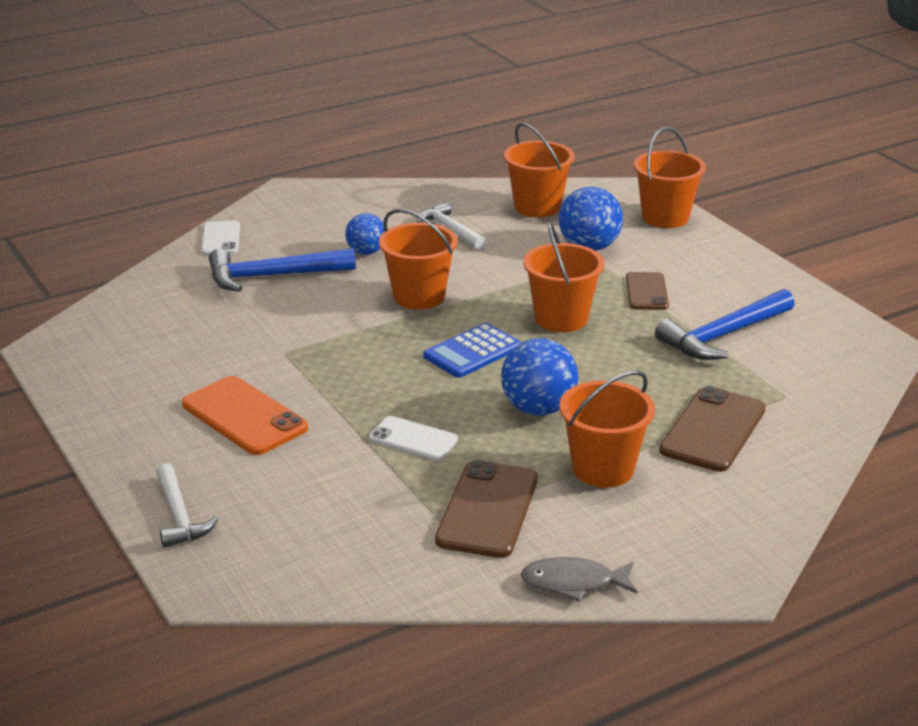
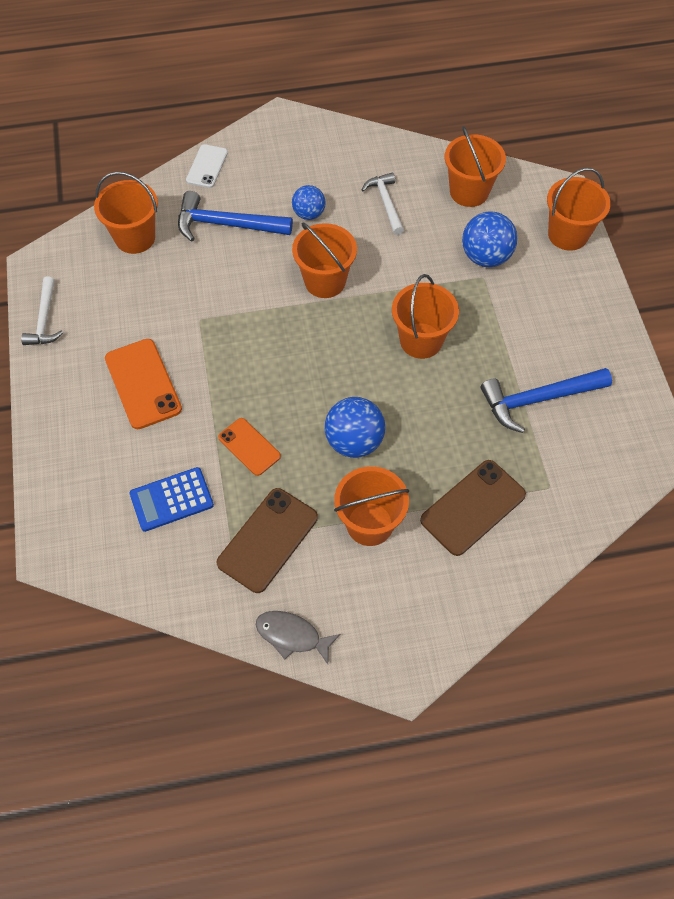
camera: 20 degrees right, 30 degrees up
white hammer [156,463,219,548] -> white hammer moved to [21,277,63,345]
white phone [369,416,458,461] -> orange phone [218,418,281,476]
blue calculator [423,323,521,378] -> blue calculator moved to [130,467,214,532]
brown phone [626,272,669,310] -> none
none -> orange bucket [94,172,158,254]

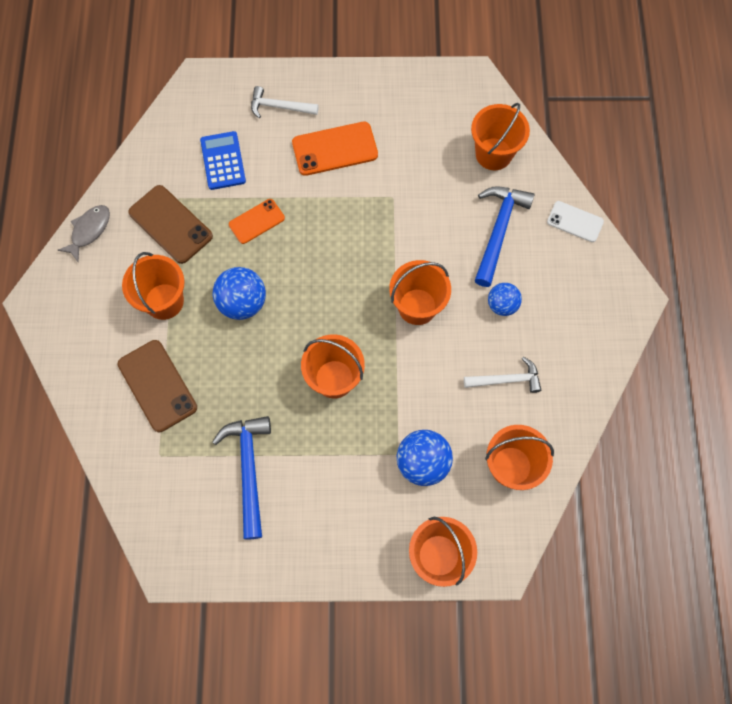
camera: 100 degrees right, 10 degrees up
white hammer [21,277,63,345] -> white hammer moved to [251,86,319,118]

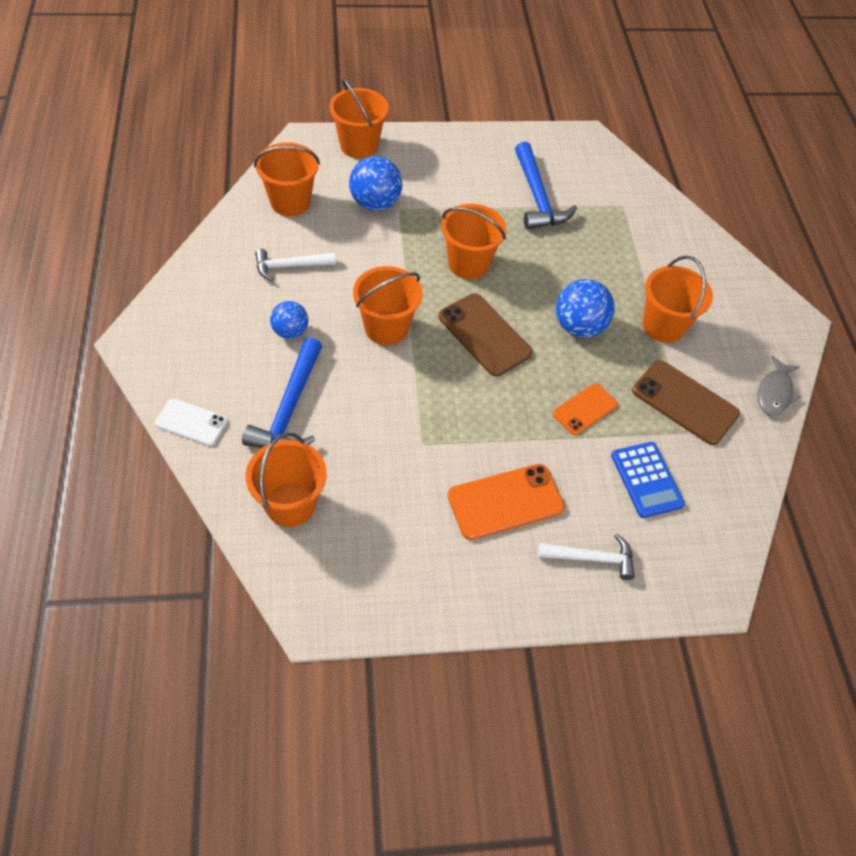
camera: 170 degrees right, 15 degrees down
brown phone [118,340,197,432] -> brown phone moved to [438,293,533,376]

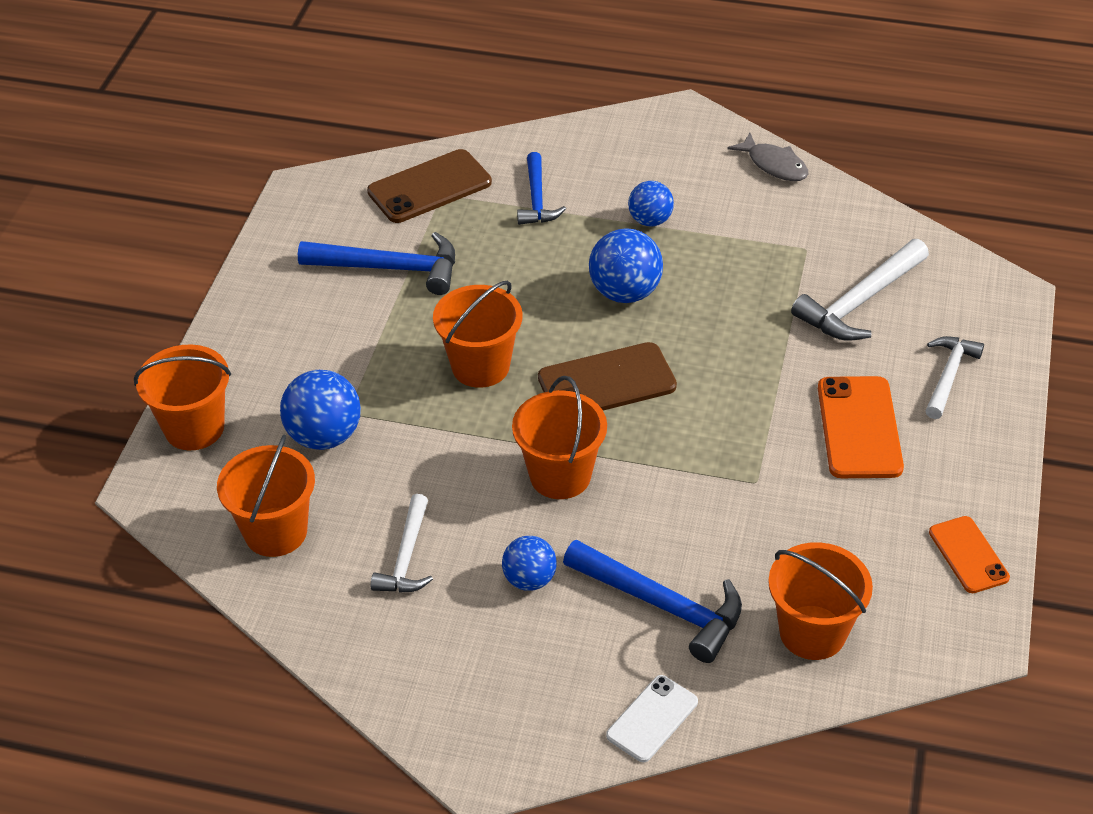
camera: 65 degrees left, 10 degrees down
orange phone [553,383,618,435] -> orange phone moved to [929,516,1010,593]
blue calculator [611,442,685,518] -> white hammer [791,239,929,341]
brown phone [632,360,740,445] -> brown phone moved to [367,149,492,223]
orange bucket [643,256,713,343] -> blue ball [628,181,674,226]
none -> blue hammer [517,152,566,225]

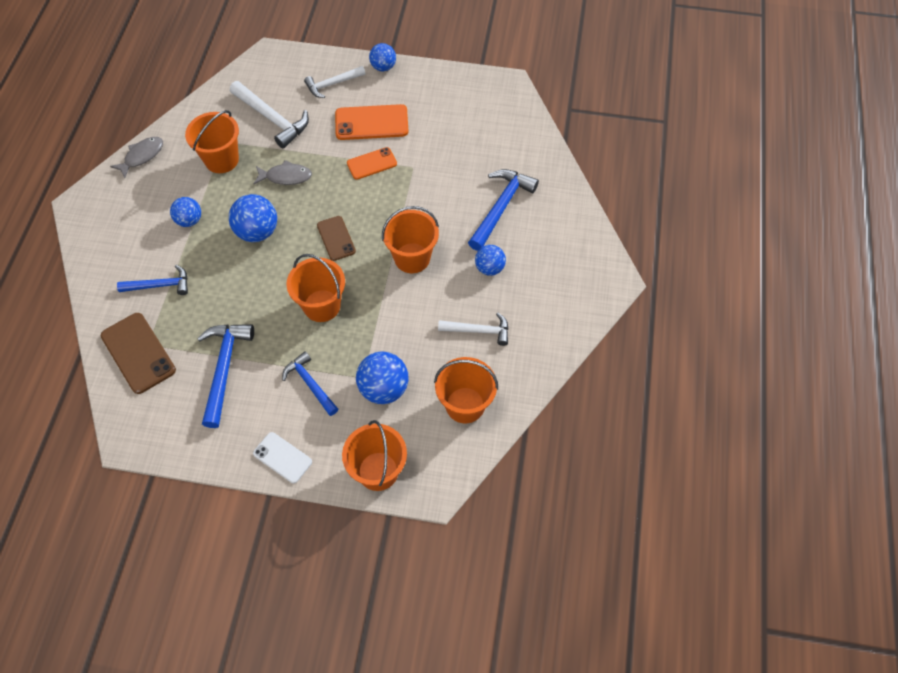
camera: 95 degrees left, 15 degrees up
brown phone [538,342,677,410] -> brown phone [317,216,356,261], size x0.63
white phone [606,675,698,762] -> white phone moved to [253,432,312,483]
orange bucket [768,542,873,660] -> orange bucket moved to [185,110,239,173]
white hammer [925,336,984,419] -> white hammer turned 45 degrees counterclockwise [304,66,366,98]
orange phone [929,516,1010,593] -> orange phone moved to [347,147,397,180]
none -> grey fish [254,160,312,185]
none -> blue hammer [282,351,338,416]
none -> blue ball [369,43,396,71]

